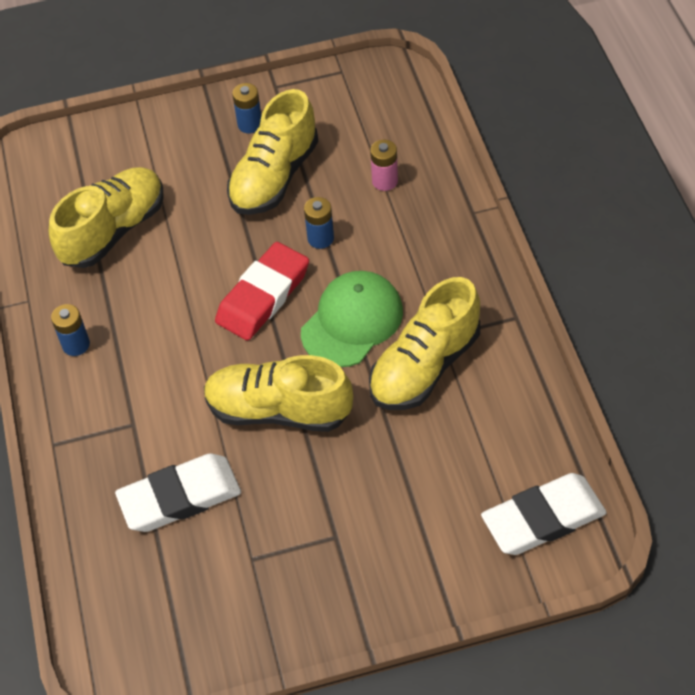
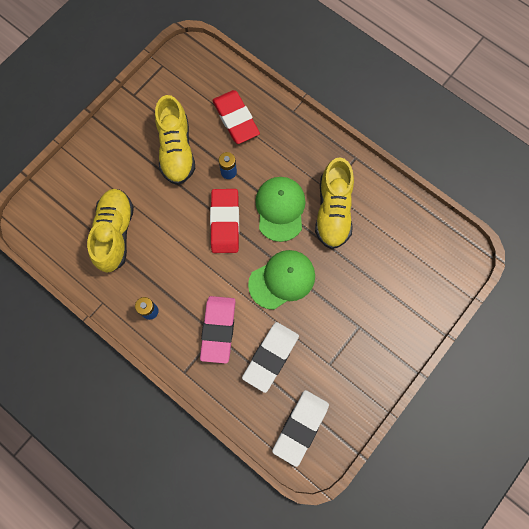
camera: 40 degrees left, 20 degrees up
yellow shoe [204,355,353,432] -> green cap [248,250,315,310]
blue battery [232,83,262,133] -> none
pink battery [370,140,398,191] -> red eraser [212,90,260,144]
white eraser [481,473,607,555] -> white eraser moved to [272,390,329,467]
none -> pink eraser [200,296,236,363]

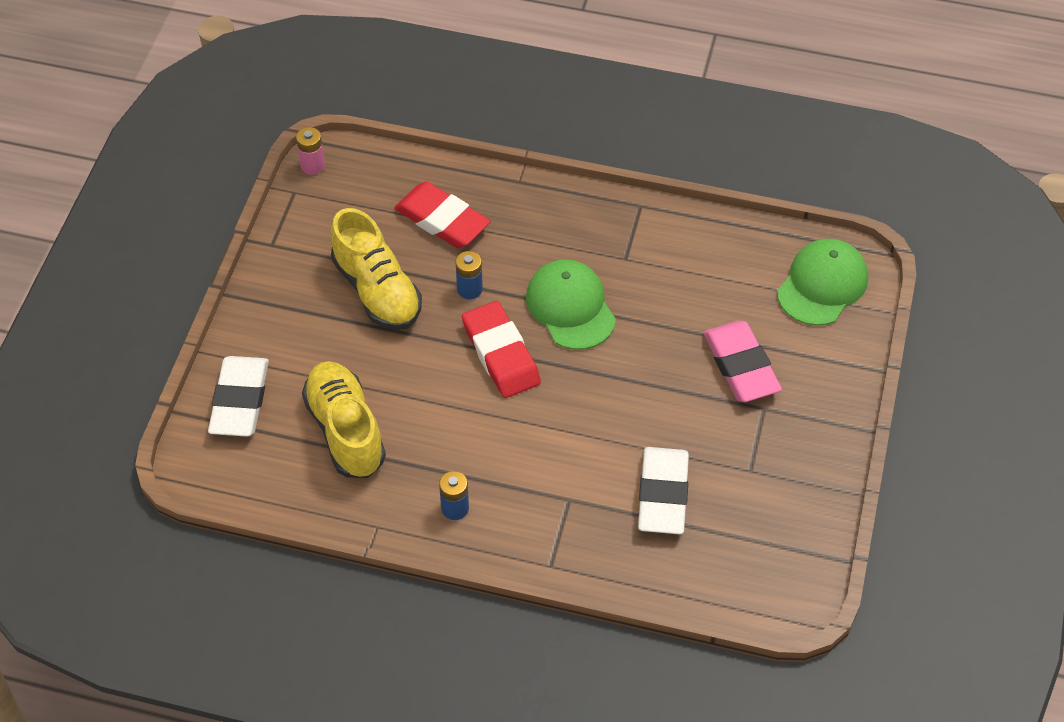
camera: 25 degrees left, 20 degrees down
pink eraser [200,296,236,363] -> pink eraser moved to [703,321,782,402]
green cap [248,250,315,310] -> green cap moved to [777,239,868,326]
white eraser [272,390,329,467] -> white eraser moved to [208,356,269,437]
yellow shoe [315,157,354,249] -> none
none -> pink battery [296,127,325,175]

